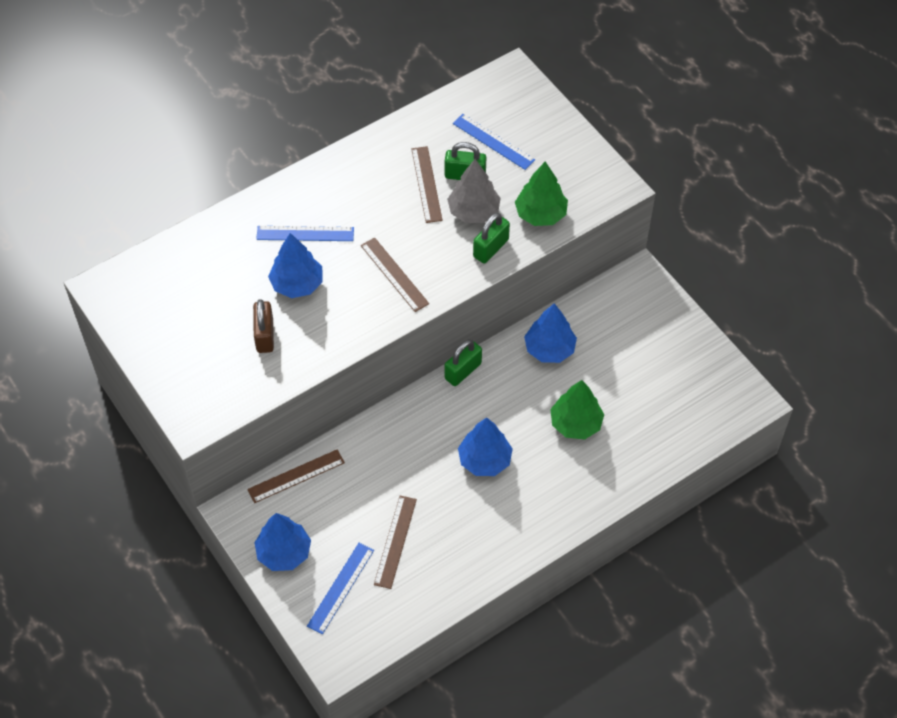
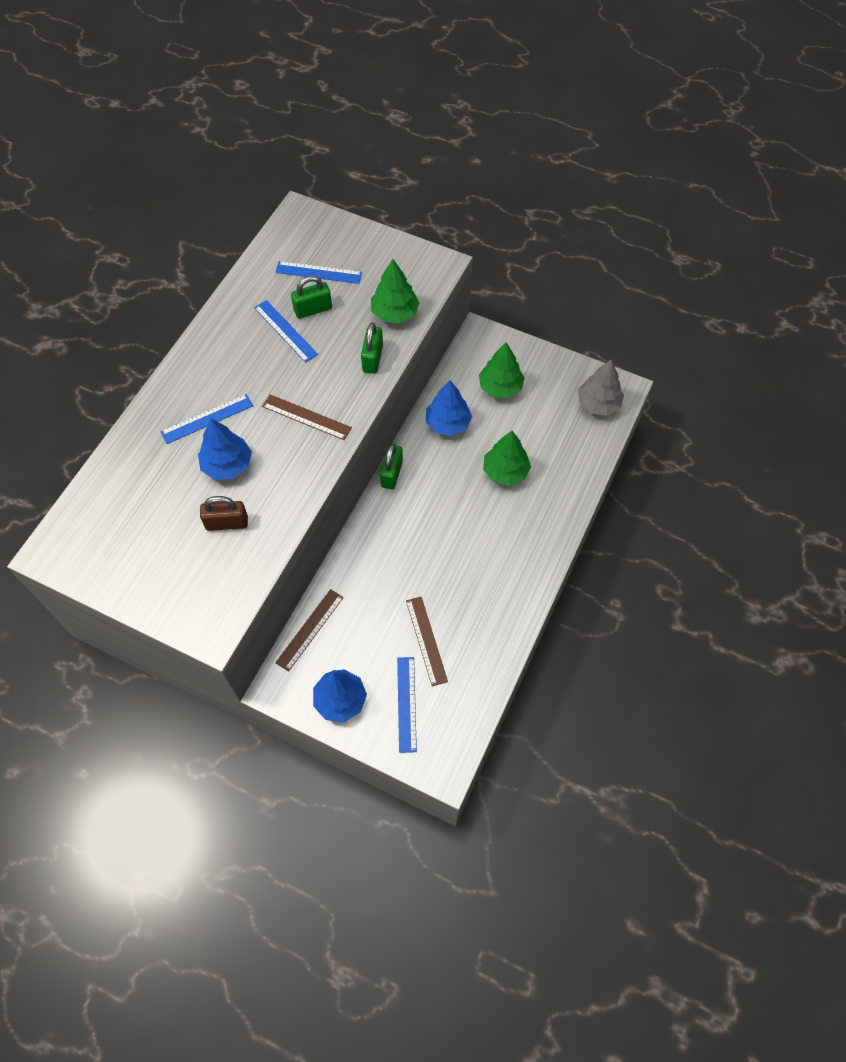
camera: 30 degrees left, 5 degrees up
brown padlock [253,299,274,353] -> brown padlock turned 60 degrees counterclockwise [200,496,248,531]
brown ruler [411,146,443,223] -> blue ruler [254,300,318,363]
grey tree [447,159,501,223] -> grey tree moved to [578,359,624,416]
blue tree [458,418,513,476] -> none
none -> green tree [479,342,525,398]

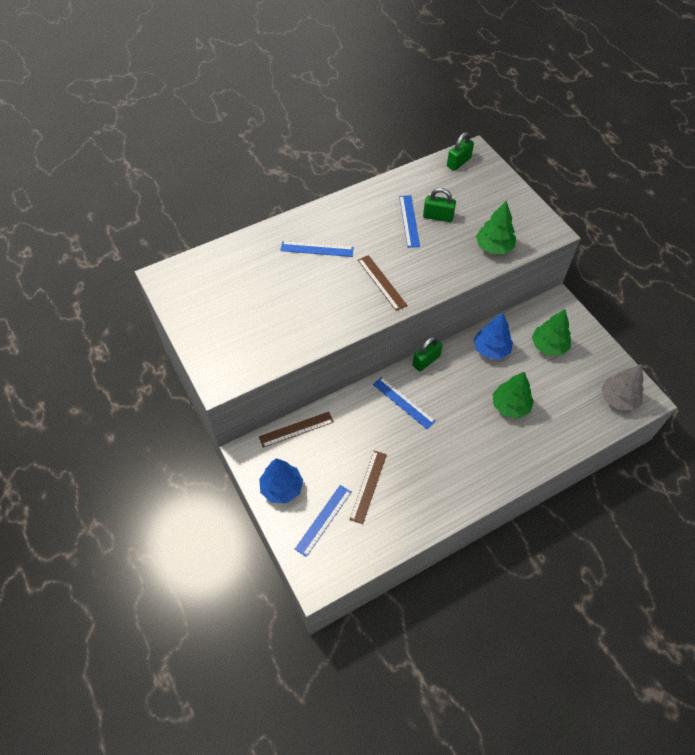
camera: 35 degrees right, 5 degrees down
blue tree [198,418,252,480] -> none
brown padlock [200,496,248,531] -> none
blue ruler [275,261,362,284] -> blue ruler moved to [373,377,436,429]
green padlock [361,322,383,374] -> green padlock moved to [447,132,474,171]

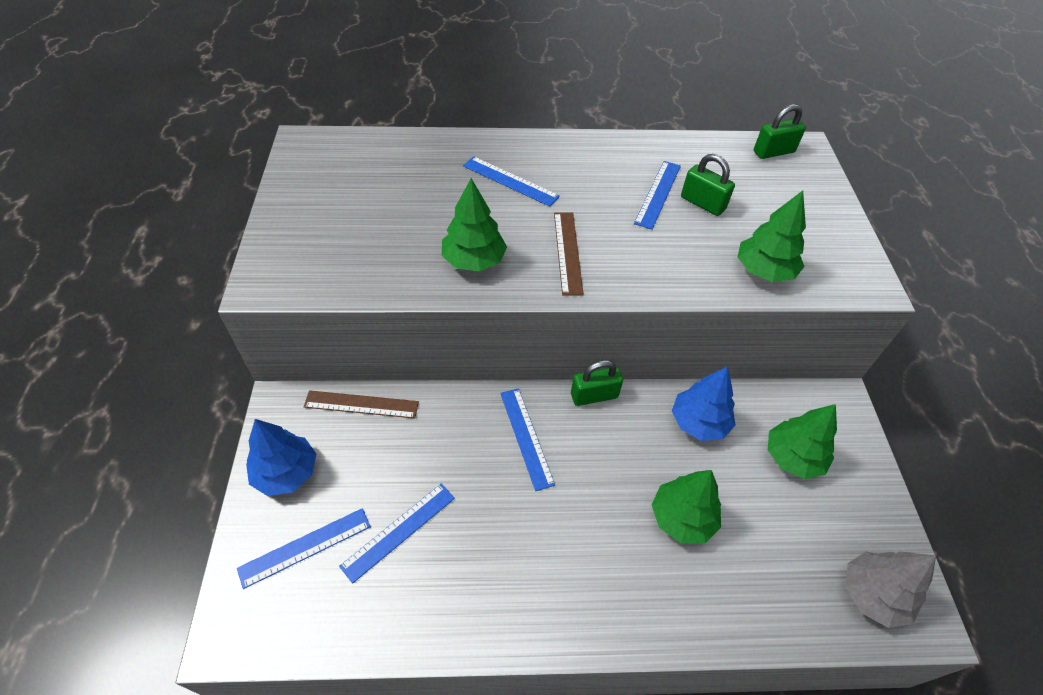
camera: 25 degrees right, 5 degrees down
brown ruler [349,451,387,524] -> blue ruler [339,484,455,584]
none -> green tree [442,178,507,271]

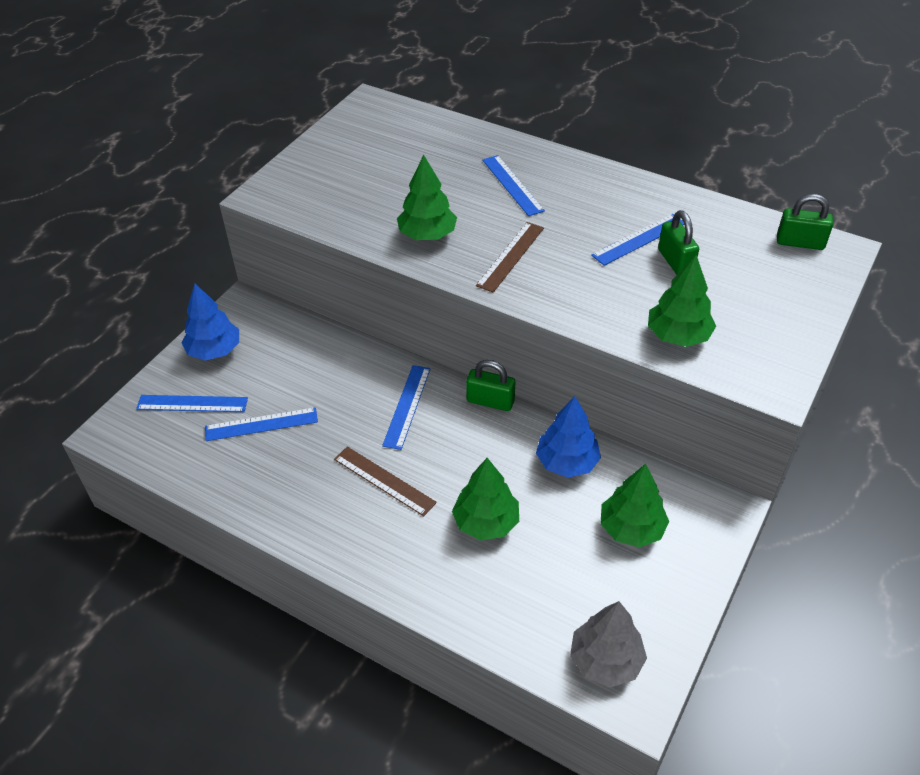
camera: 35 degrees right, 5 degrees down
brown ruler [304,390,419,419] -> brown ruler moved to [334,447,437,516]

